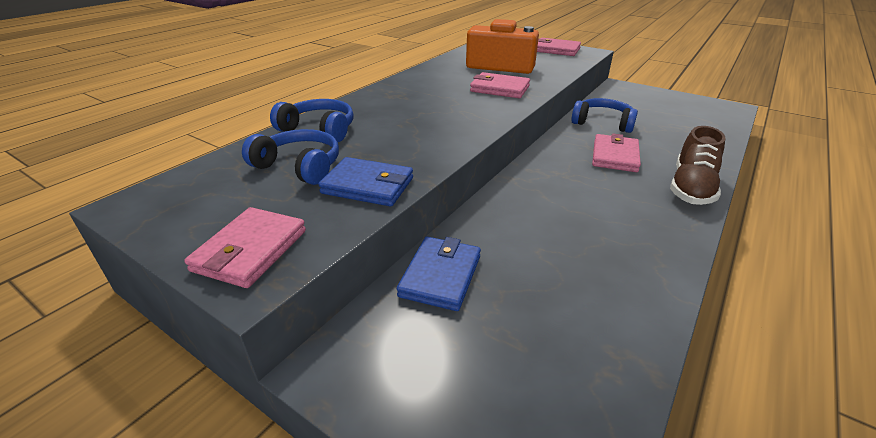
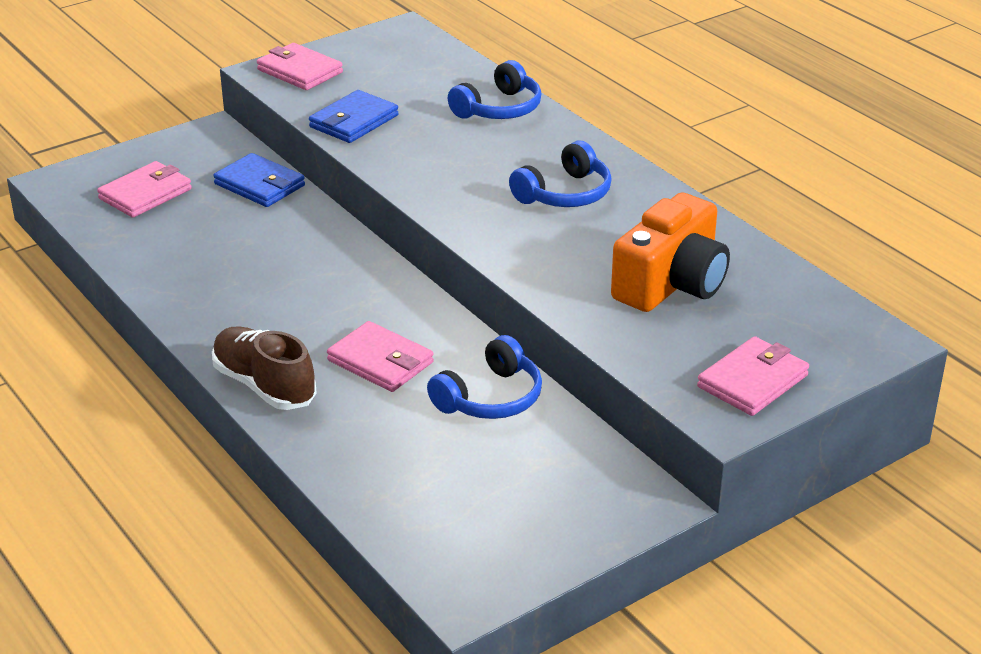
camera: 110 degrees right, 0 degrees up
blue headphones [242,129,339,185] -> blue headphones moved to [509,141,612,207]
pink wallet [470,72,530,98] -> pink wallet moved to [97,161,192,218]

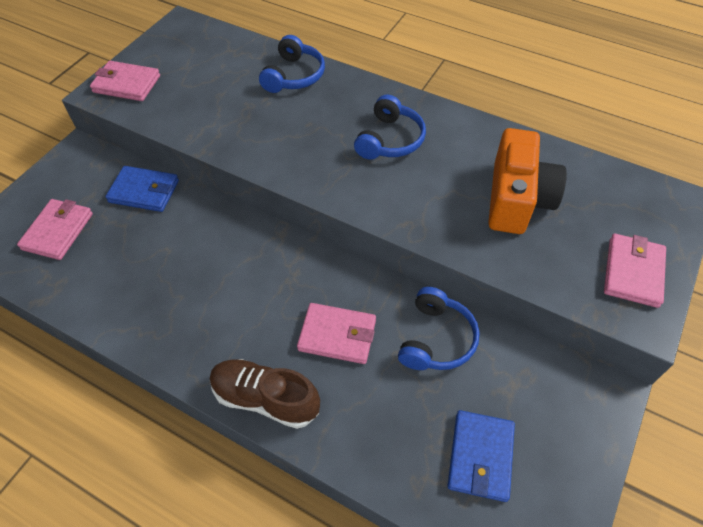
camera: 25 degrees left, 20 degrees up
blue wallet [309,90,399,143] -> blue wallet moved to [447,410,515,502]

